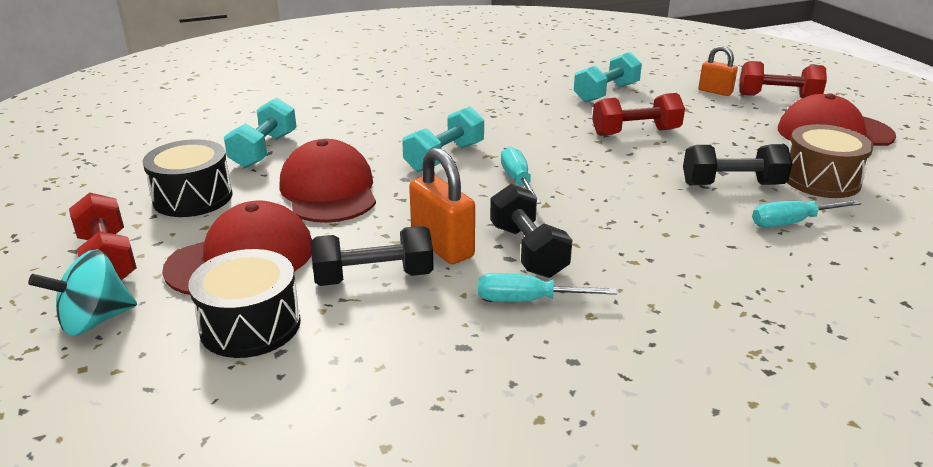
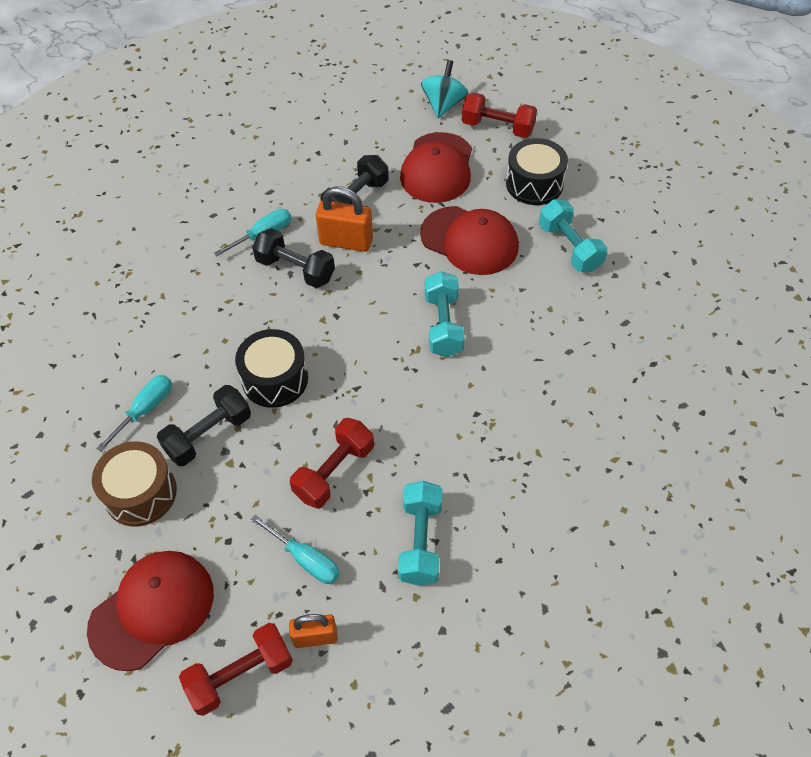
camera: 140 degrees right, 25 degrees up
black drum [188,249,301,358] -> black drum moved to [235,329,308,408]
turquoise screwdriver [501,146,541,204] -> turquoise screwdriver moved to [251,515,340,584]

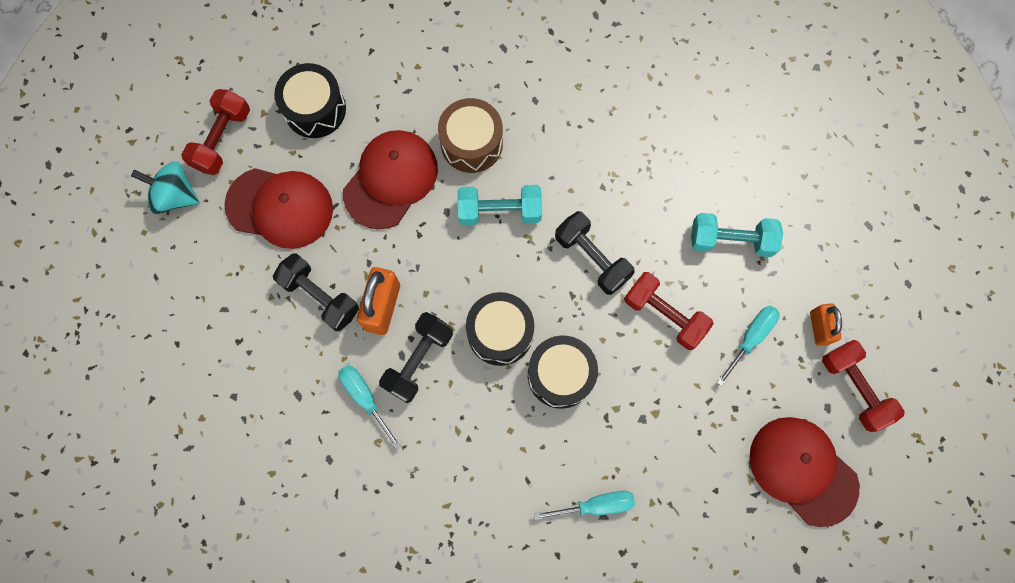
camera: 90 degrees left, 20 degrees up
brown drum [92,441,177,527] -> brown drum moved to [438,98,503,173]
turquoise screwdriver [96,375,172,452] -> turquoise screwdriver turned 135 degrees clockwise [534,491,635,520]
black dumbbell [157,385,251,466] -> black dumbbell moved to [555,211,635,295]
turquoise dumbbell [539,199,607,272] -> none
none -> black drum [466,292,534,366]

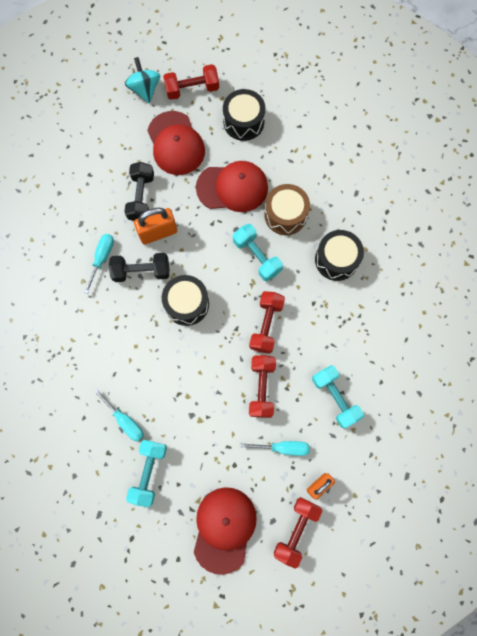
camera: 55 degrees right, 0 degrees up
black drum [528,335,598,409] -> black drum moved to [315,230,364,281]
black dumbbell [555,211,635,295] -> red dumbbell [249,291,285,354]
none -> turquoise dumbbell [126,440,167,507]

